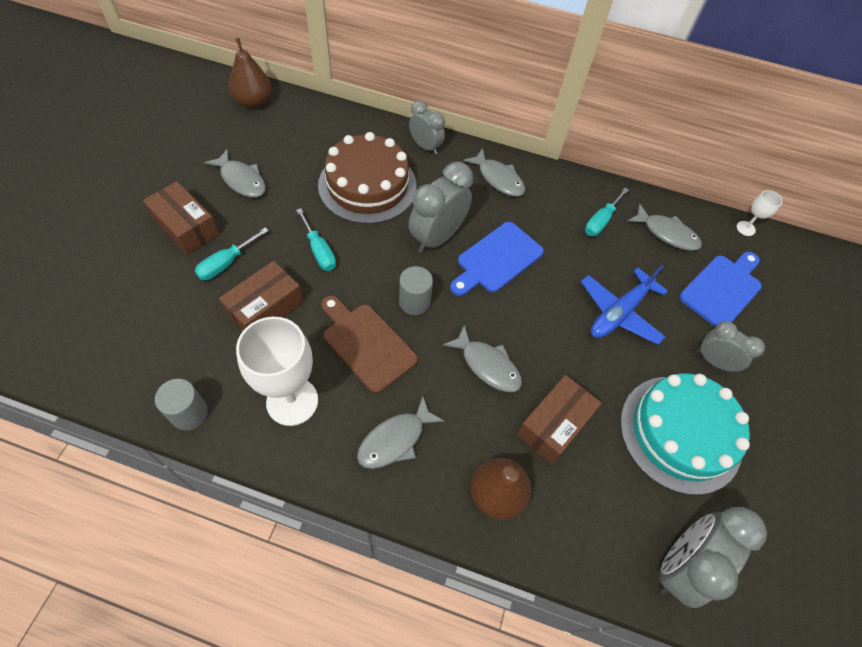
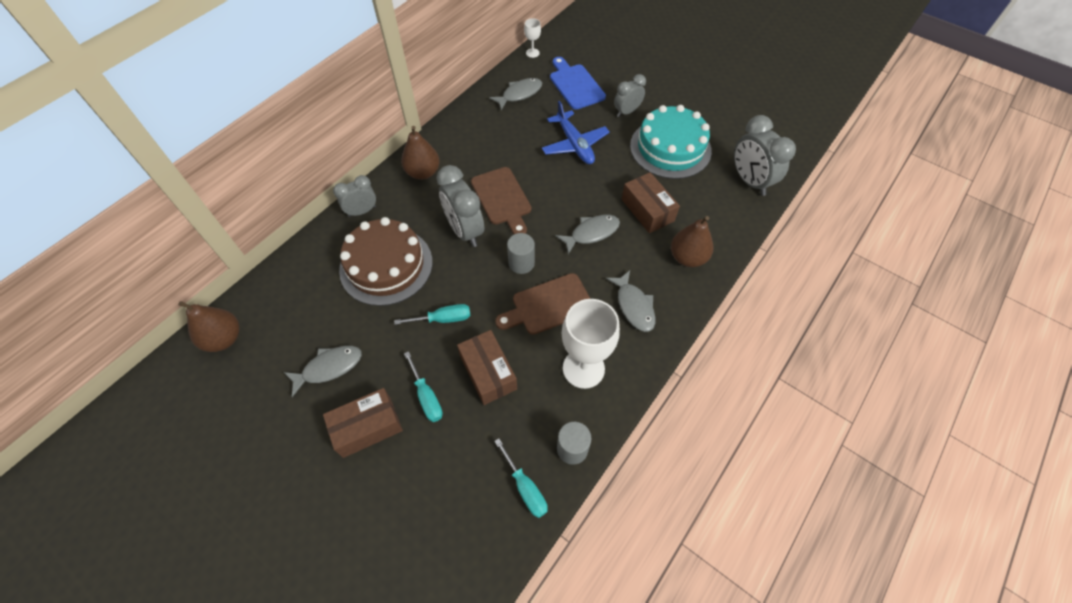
camera: 65 degrees left, 0 degrees up
blue cutting board [450,222,544,296] -> brown cutting board [471,167,531,234]
grey fish [463,148,525,197] -> brown pear [401,126,440,180]
turquoise screwdriver [585,188,629,236] -> turquoise screwdriver moved to [494,438,548,518]

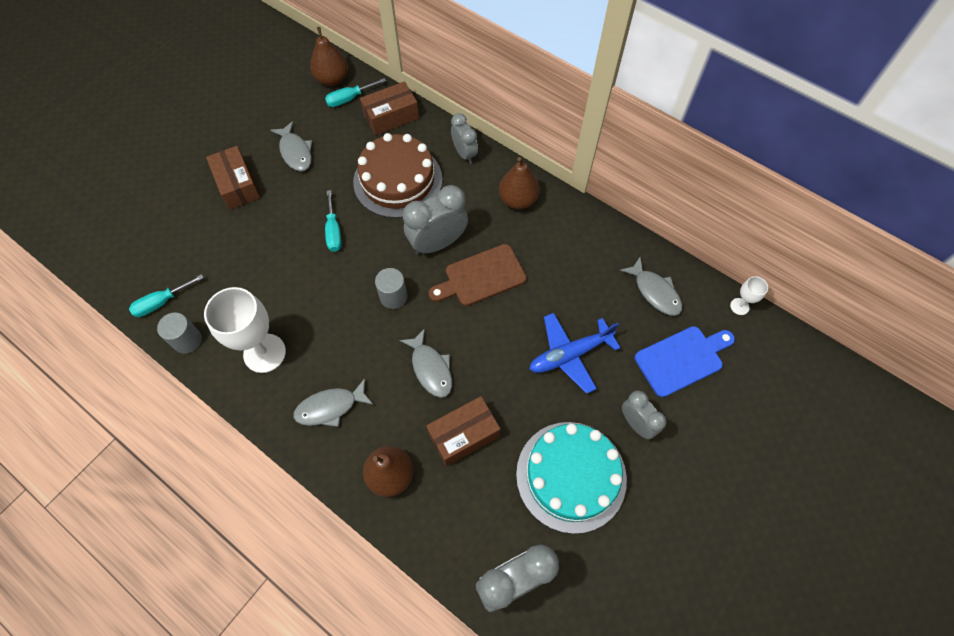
camera: 90 degrees right, 5 degrees up
turquoise screwdriver [404,351,443,422] -> turquoise screwdriver moved to [325,78,386,107]
brown box [457,330,517,405] -> brown box moved to [360,81,419,135]
brown cutting board [495,273,591,335] -> none

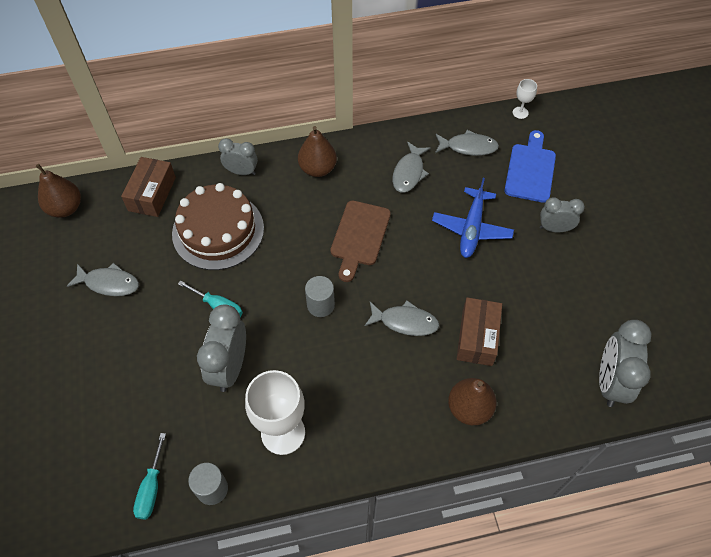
camera: 50 degrees left, 5 degrees down
brown box [206,146,261,210] -> none
grey fish [293,379,374,427] -> grey fish moved to [392,142,430,193]
turquoise screwdriver [325,78,386,107] -> none
grey clock [403,185,468,255] -> grey clock moved to [197,304,246,392]
turquoise cake [516,422,627,534] -> none

